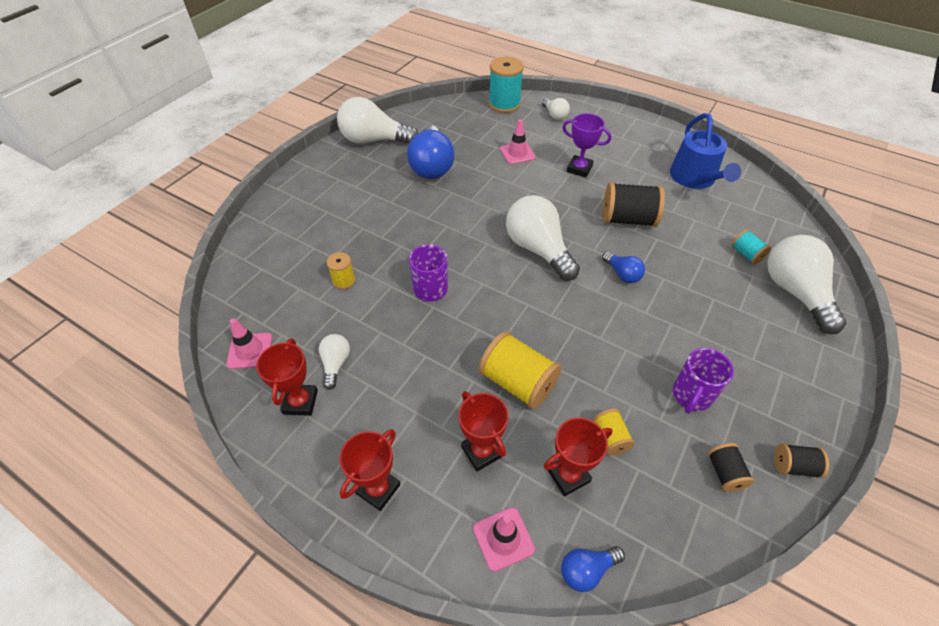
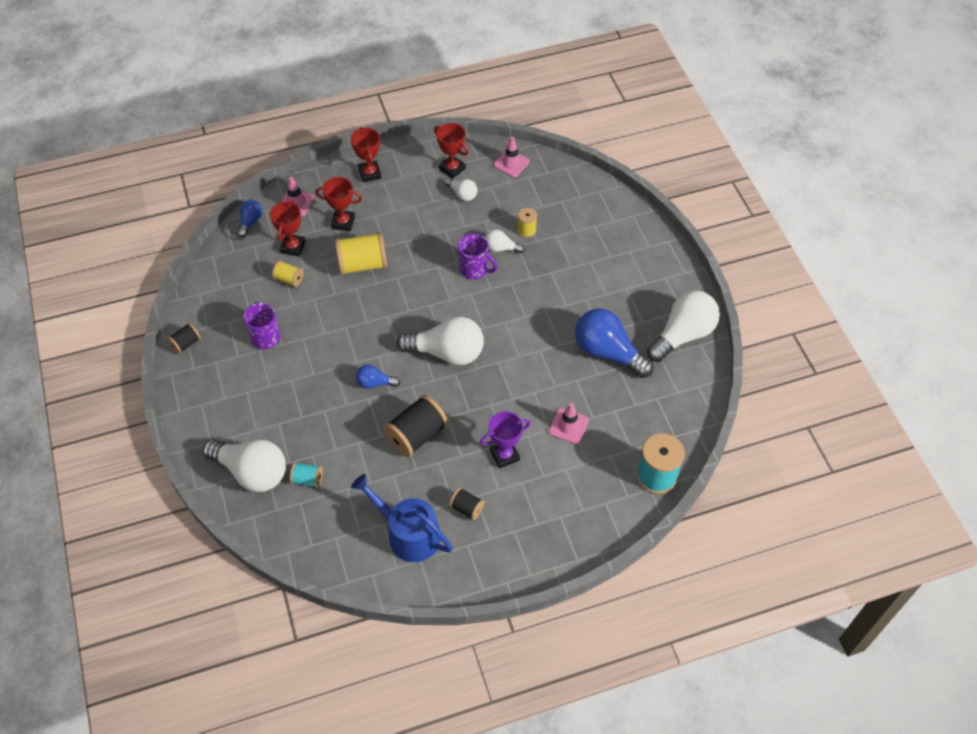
camera: 130 degrees right, 5 degrees up
white light bulb [542,98,570,120] -> white light bulb moved to [485,230,525,253]
black spool [708,443,754,492] -> black spool moved to [449,487,485,520]

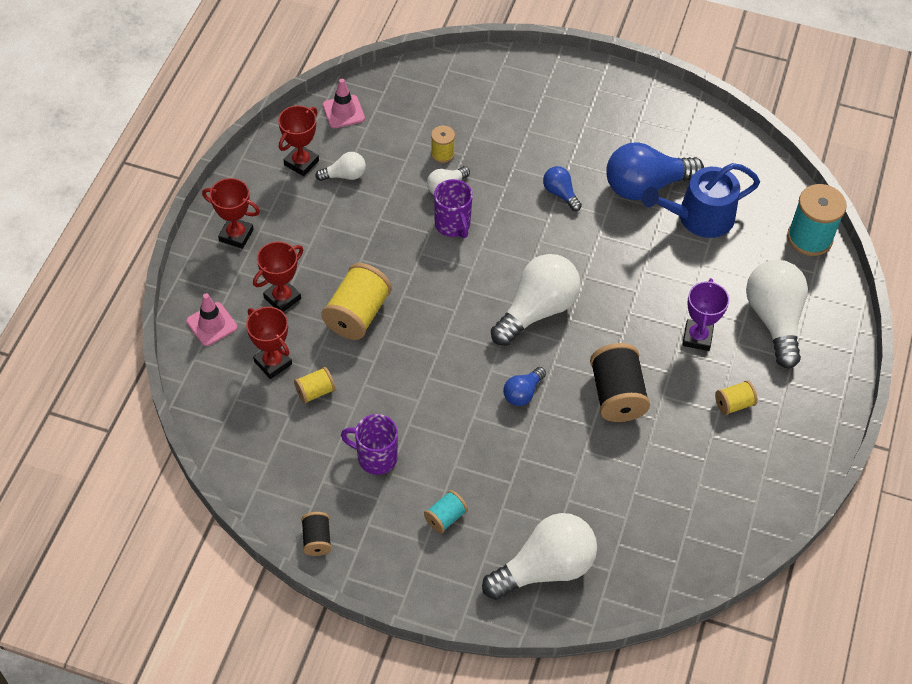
camera: 55 degrees left, 0 degrees up
blue light bulb [238,200,262,237] -> blue light bulb moved to [543,166,582,211]
turquoise spool [290,462,323,488] -> turquoise spool moved to [424,490,468,533]
blue watering can [351,474,453,562] -> blue watering can moved to [642,163,760,238]
red trophy [434,123,468,179] -> red trophy turned 45 degrees counterclockwise [278,105,319,176]
black spool [449,487,485,520] -> yellow spool [715,380,758,415]
purple mug [458,234,498,279] -> purple mug turned 90 degrees clockwise [434,179,473,238]
pink traffic cone [549,403,589,444] -> none
white light bulb [647,290,720,362] -> white light bulb moved to [746,260,808,369]

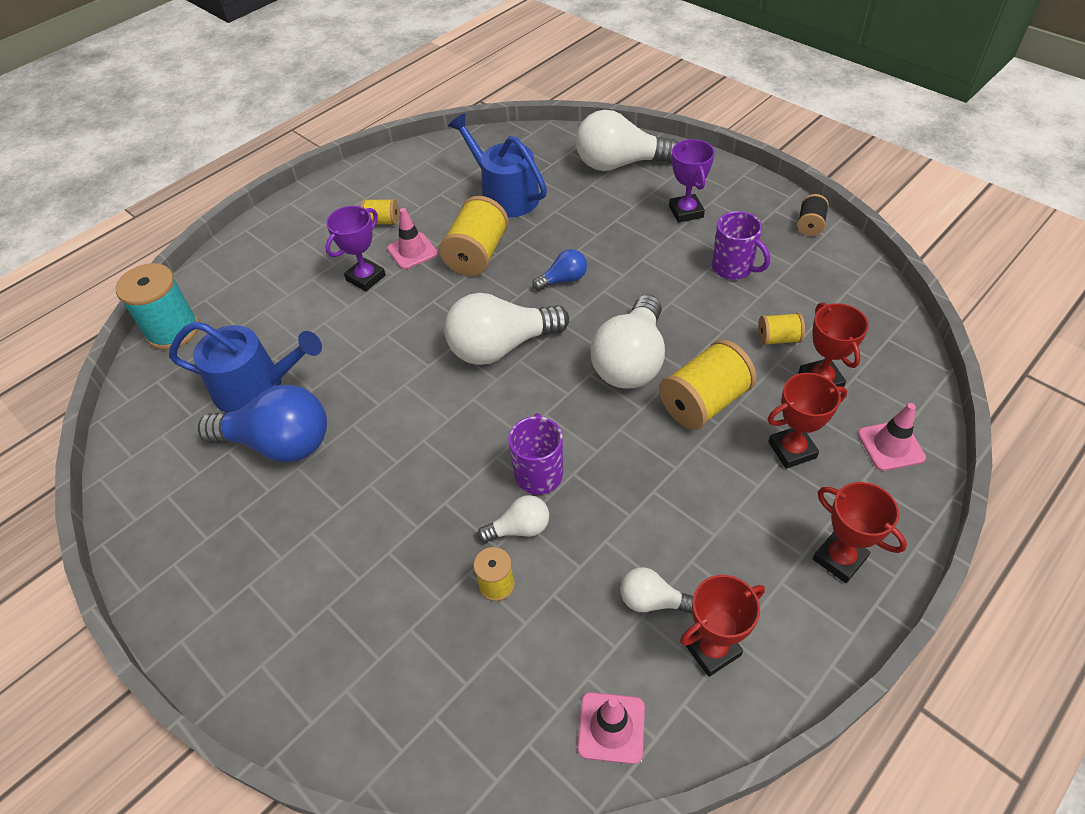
camera: 150 degrees left, 5 degrees down
turquoise spool [424,490,468,533] -> purple trophy [669,139,715,223]
blue light bulb [543,166,582,211] -> none
black spool [590,343,650,422] -> yellow spool [439,196,509,276]
white light bulb [746,260,808,369] -> white light bulb moved to [590,295,665,389]
none -> pink traffic cone [387,208,438,269]
none -> blue watering can [448,113,547,218]

